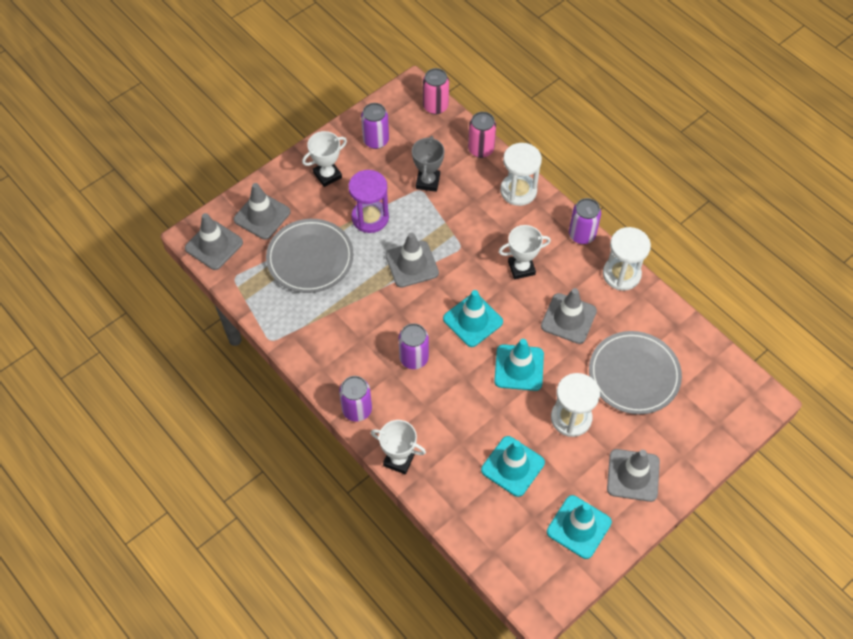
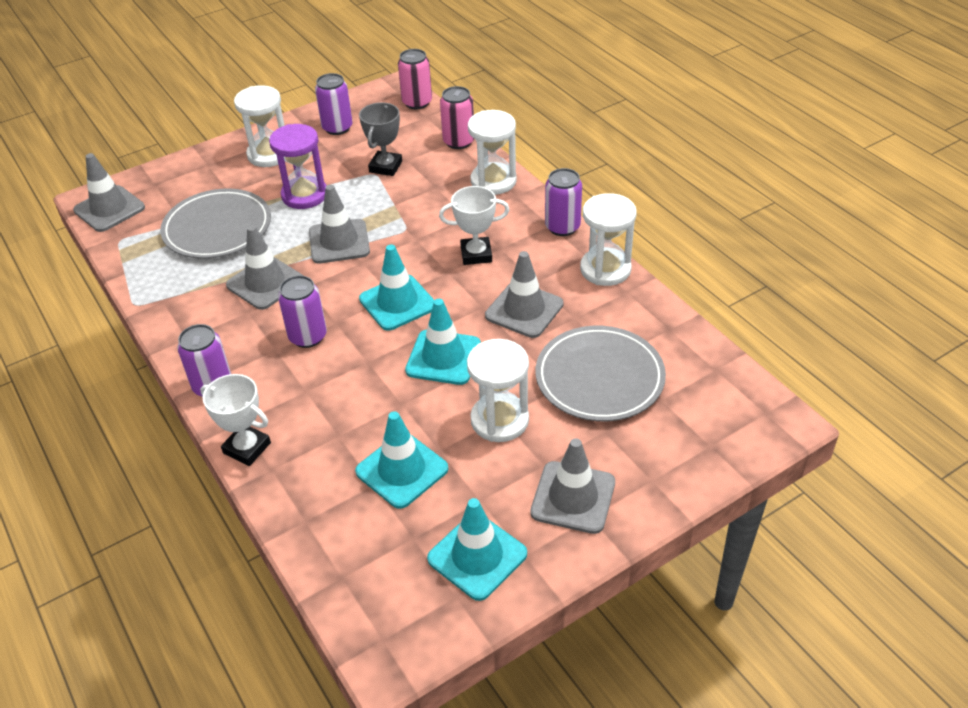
camera: 10 degrees right, 15 degrees down
grey traffic cone [234,183,290,240] -> grey traffic cone moved to [226,225,303,310]
white trophy [302,131,347,187] -> white hourglass [234,85,285,167]

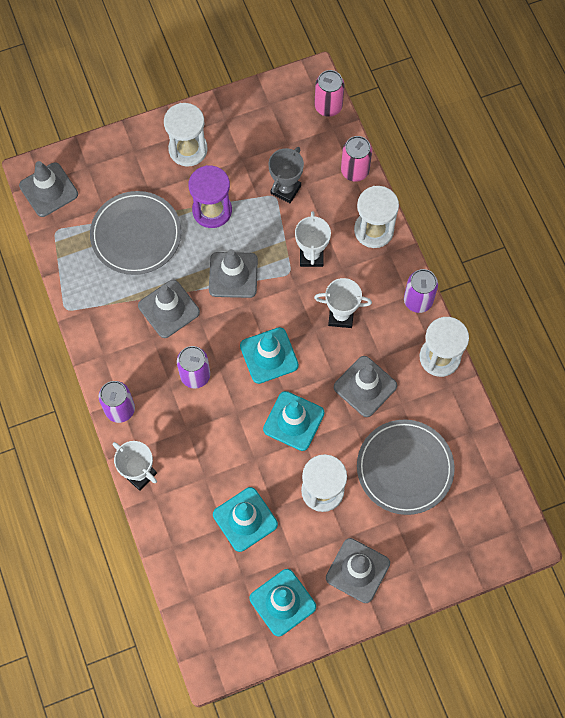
camera: 10 degrees right, 25 degrees up
purple can [315,73,353,135] -> none
none -> white trophy [295,211,331,267]

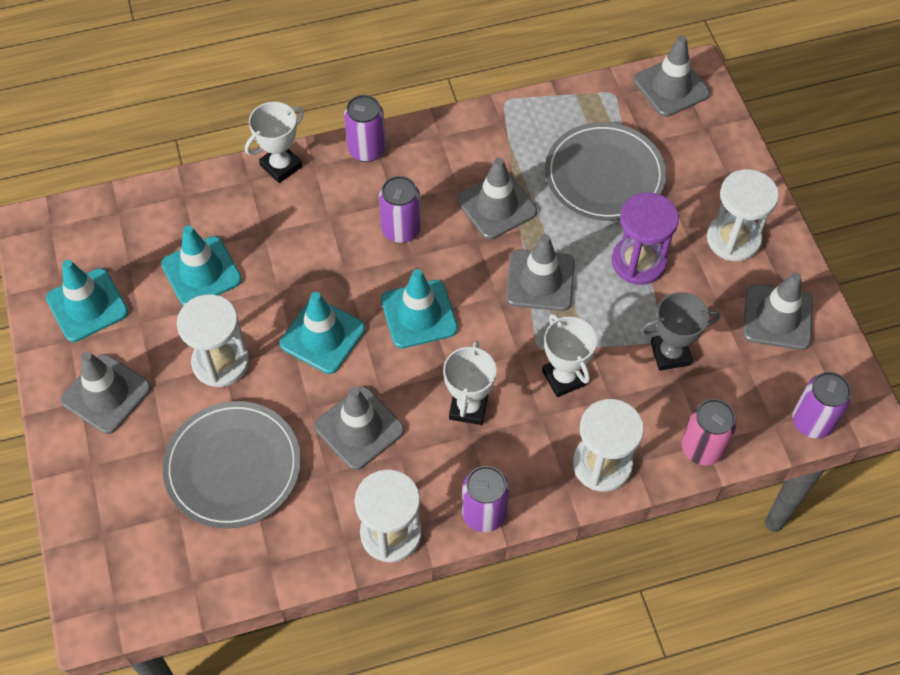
camera: 95 degrees right, 10 degrees down
grey trophy [268,147,304,203] -> grey trophy turned 45 degrees counterclockwise [640,292,720,371]
white trophy [295,211,331,267] -> white trophy turned 60 degrees clockwise [542,314,597,397]
pink can [315,70,344,117] -> purple can [792,372,852,438]
none -> grey traffic cone [743,272,813,350]

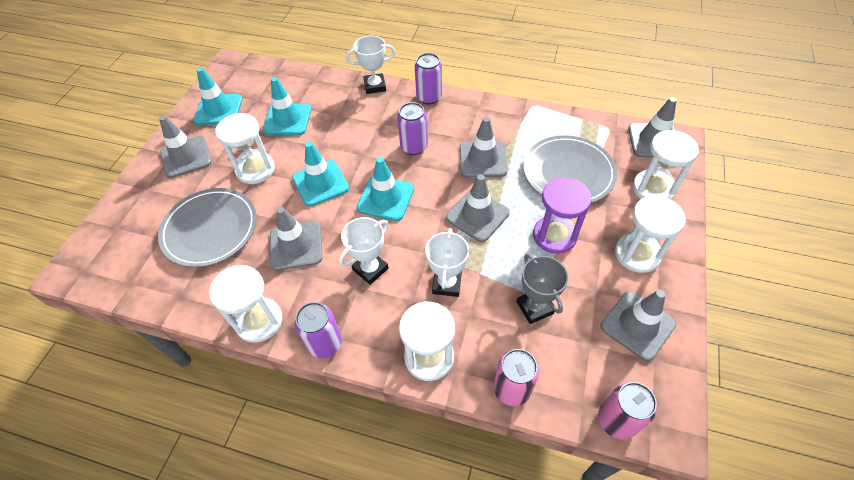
camera: 35 degrees right, 5 degrees down
grey trophy [640,292,720,371] -> grey trophy turned 45 degrees clockwise [517,254,568,324]
purple can [792,372,852,438] -> pink can [598,382,657,440]
none -> white hourglass [633,130,699,200]

